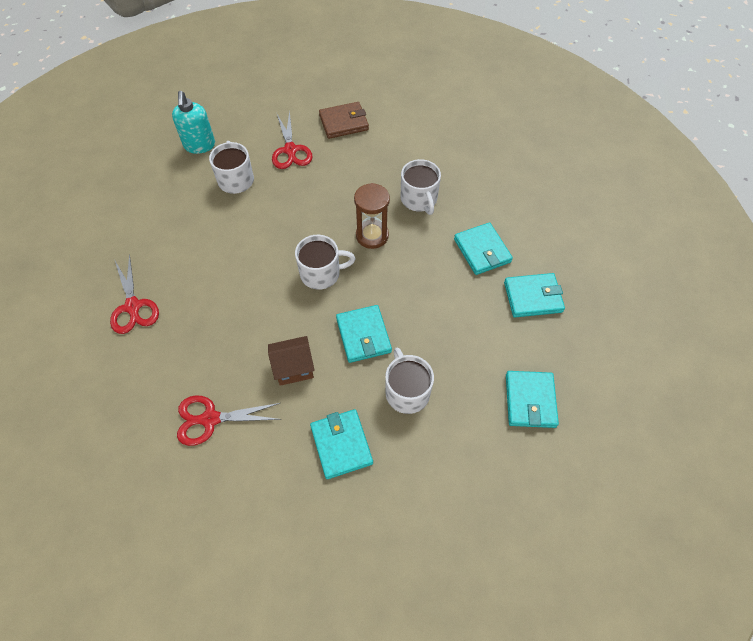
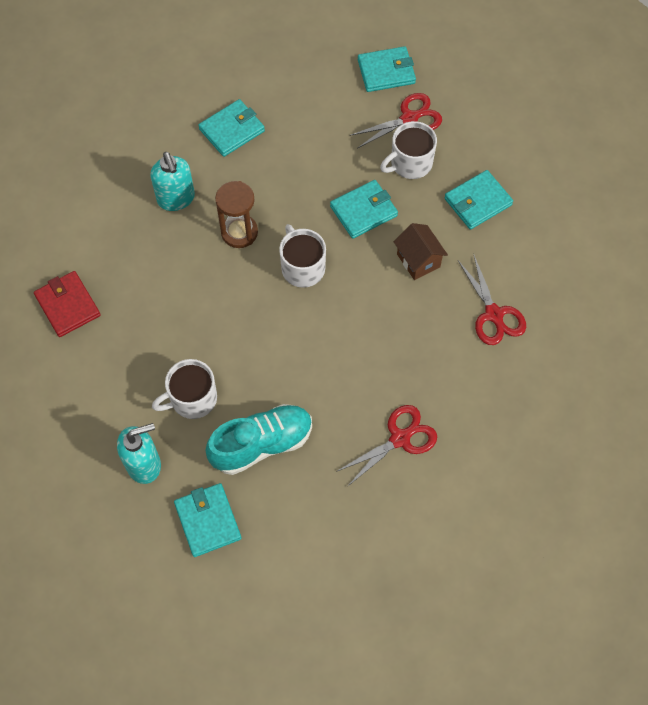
camera: 105 degrees left, 5 degrees up
red scissors [272,110,312,169] -> red scissors moved to [349,93,442,149]
brown wallet [319,102,369,139] -> red wallet [34,271,101,337]
white mug [401,159,441,215] -> turquoise soap dispenser [150,152,195,211]
turquoise wallet [504,273,565,317] -> turquoise wallet moved to [174,483,241,557]
none -> turquoise shoe [205,404,312,475]

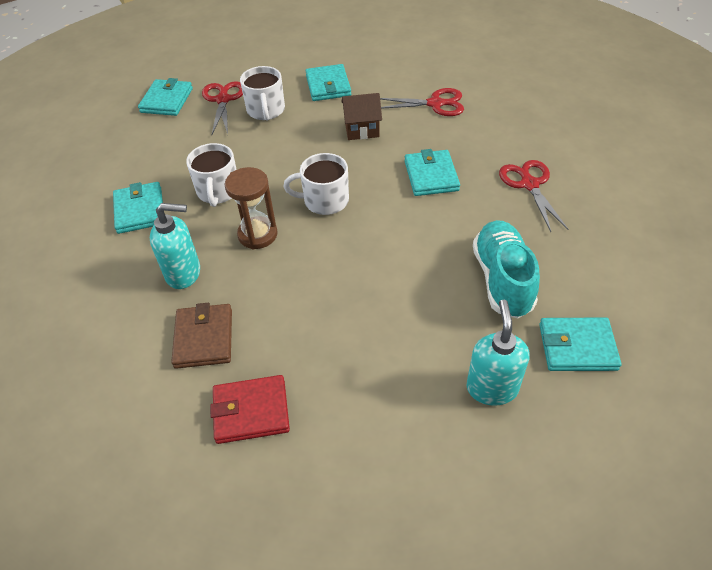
camera: 65 degrees left, 15 degrees down
white mug [152,359,217,419] -> white mug moved to [186,143,237,207]
turquoise wallet [330,180,398,239] -> turquoise wallet moved to [405,149,460,196]
none -> brown wallet [171,303,232,369]

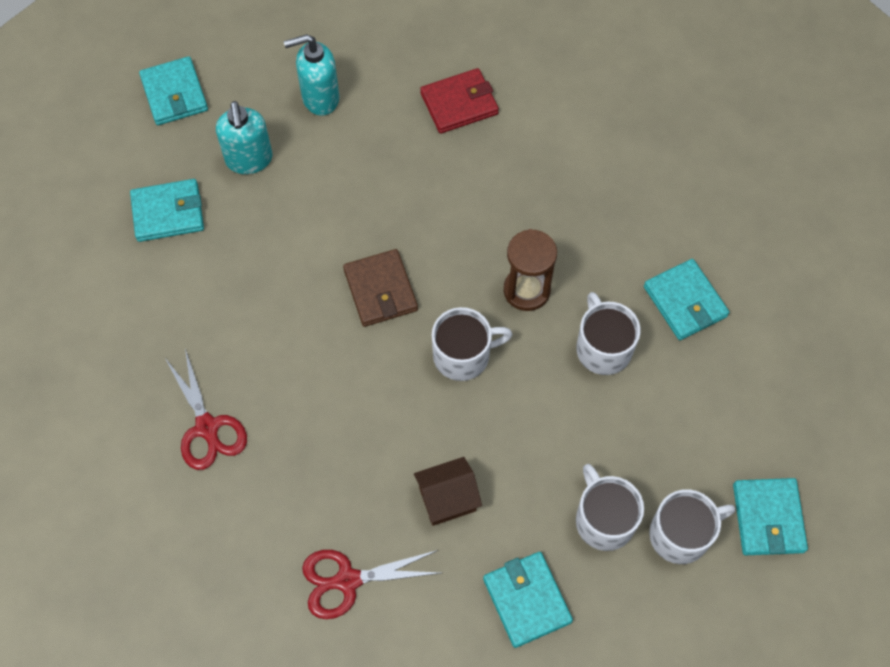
camera: 165 degrees right, 15 degrees up
turquoise soap dispenser [150,203,200,289] -> turquoise soap dispenser moved to [284,34,339,116]
brown wallet [171,303,232,369] -> brown wallet moved to [343,249,418,327]
red scissors [202,81,243,134] -> white mug [649,489,735,564]
turquoise wallet [405,149,460,196] -> turquoise wallet moved to [139,56,208,125]
turquoise shoe [473,220,540,319] -> none

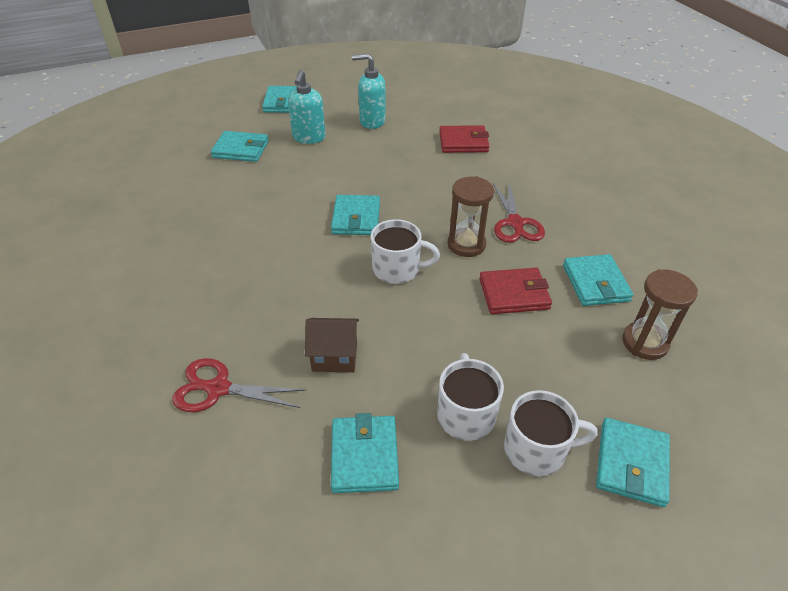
camera: 20 degrees right, 20 degrees down
red scissors [165,349,247,470] -> red scissors moved to [493,183,545,243]
brown wallet [343,249,418,327] -> turquoise wallet [331,195,380,235]
white mug [576,292,641,375] -> red wallet [479,268,552,314]
none -> brown hourglass [622,269,698,360]

